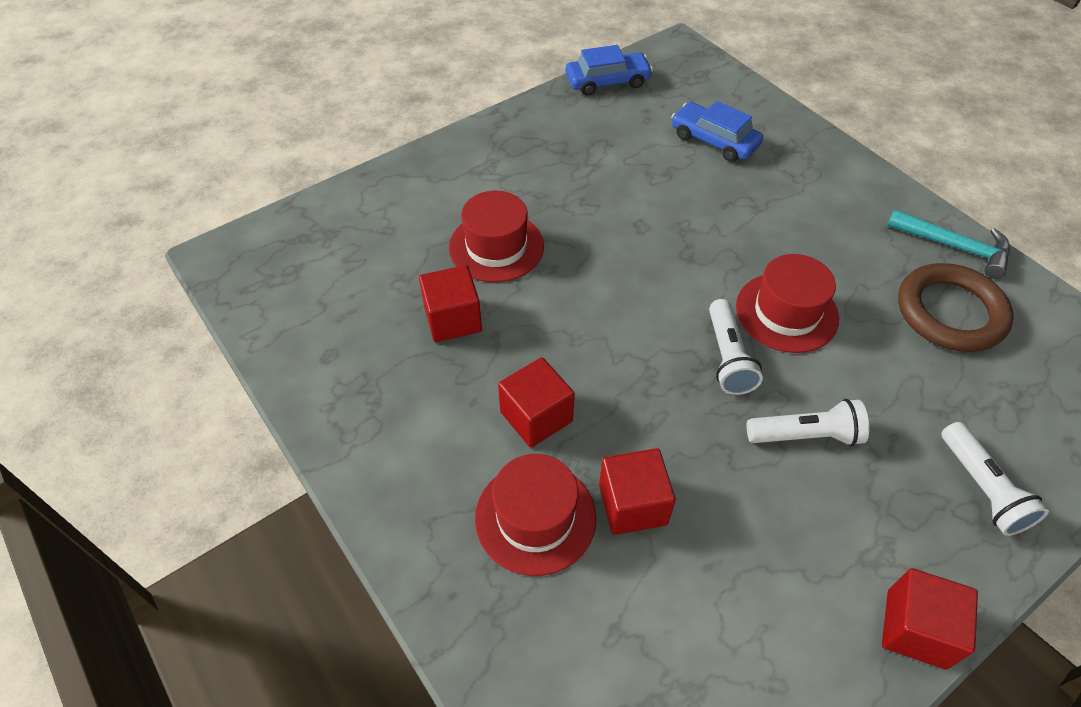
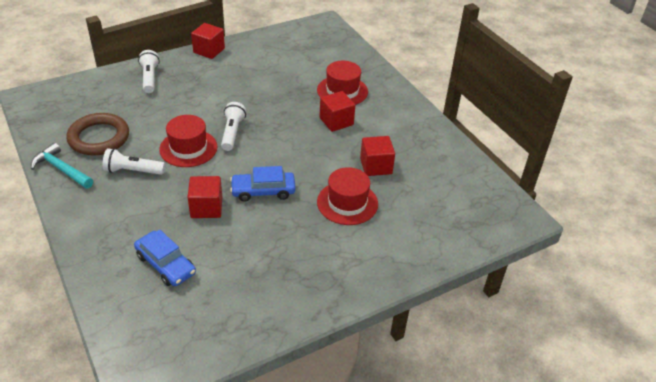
camera: 175 degrees left, 10 degrees down
blue car [566,45,653,96] -> blue car moved to [230,166,296,202]
red cube [599,448,676,535] -> red cube moved to [187,176,222,218]
white flashlight [747,399,869,446] -> white flashlight moved to [103,148,165,175]

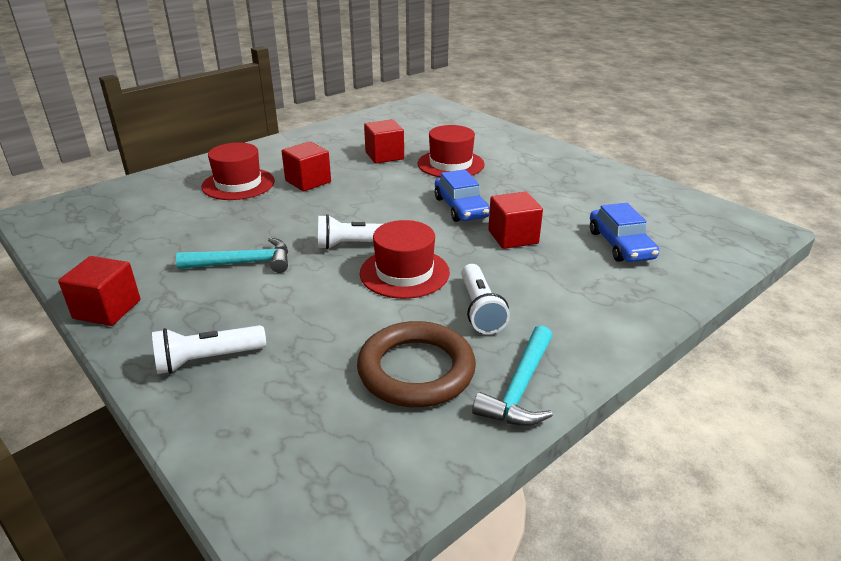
camera: 100 degrees left, 10 degrees down
blue car [134,230,196,286] -> blue car turned 135 degrees clockwise [590,203,659,262]
none -> turquoise hammer [176,237,288,273]

